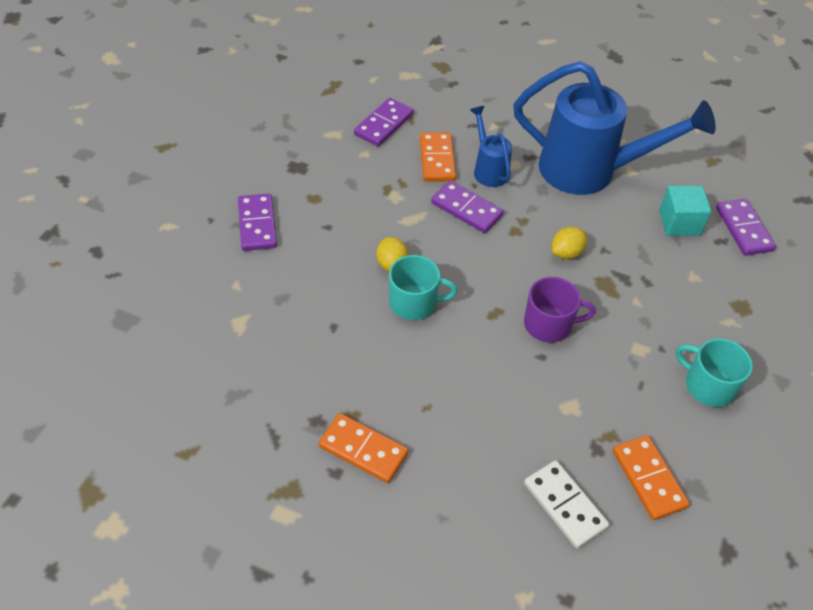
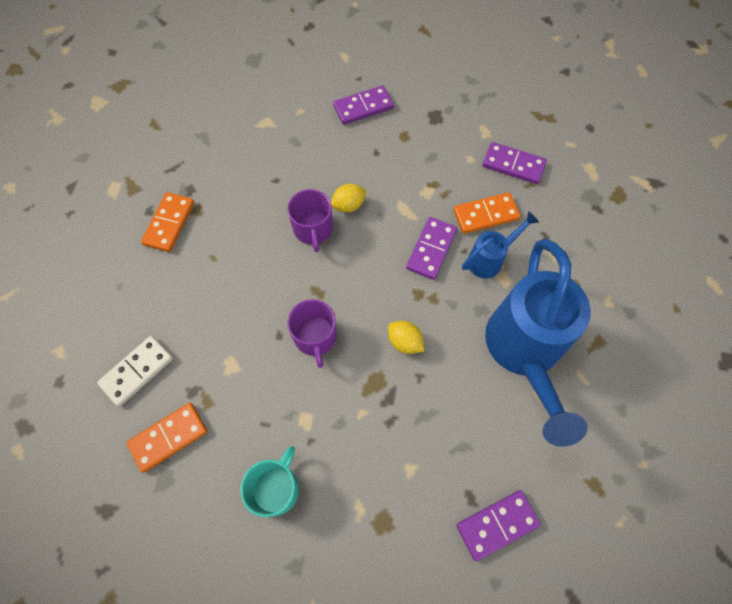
camera: 80 degrees right, 15 degrees up
turquoise mug [389,255,458,320] -> purple mug [287,189,333,252]
turquoise cube [659,186,711,236] -> none

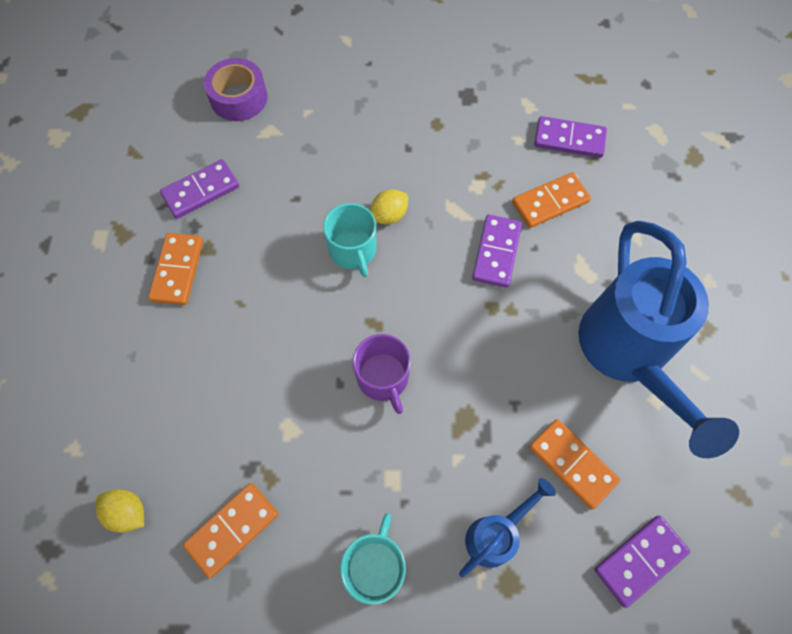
camera: 10 degrees left, 0 degrees up
white domino [97,336,173,406] -> none
purple mug [287,189,333,252] -> turquoise mug [323,203,376,277]
purple domino [333,86,394,125] -> purple domino moved to [160,159,239,218]
yellow lemon [388,321,424,354] -> yellow lemon moved to [96,489,144,533]
blue watering can [462,211,539,278] -> blue watering can moved to [459,478,556,578]
none -> purple tape [204,58,267,121]
none -> orange domino [529,419,620,509]

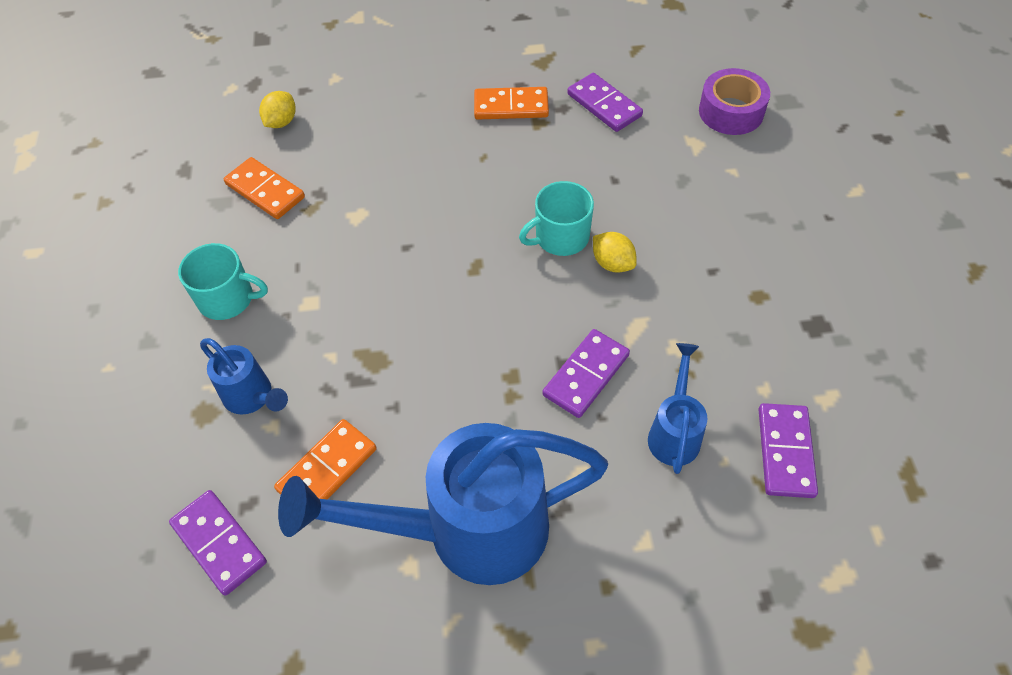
camera: 85 degrees right, 10 degrees down
purple mug [353,334,411,414] -> none
purple domino [472,215,522,288] -> purple domino turned 60 degrees counterclockwise [543,329,630,418]
orange domino [512,172,591,228] -> blue watering can [648,343,707,474]

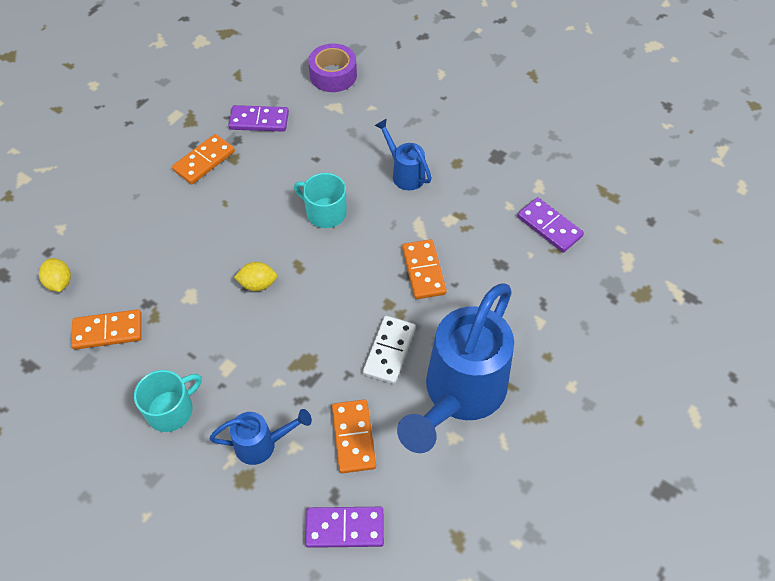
camera: 50 degrees left, 0 degrees up
turquoise mug [519,181,594,256] -> turquoise mug turned 105 degrees clockwise [294,173,347,228]
purple domino [543,329,630,418] -> orange domino [402,239,447,299]
yellow lemon [593,232,637,273] -> yellow lemon moved to [234,262,277,291]
blue watering can [648,343,707,474] -> blue watering can moved to [374,119,432,190]
none -> white domino [363,316,416,384]

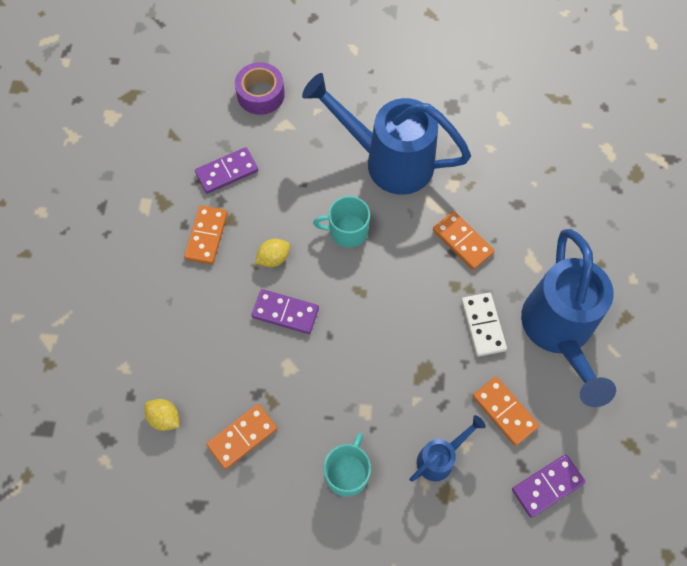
camera: 30 degrees left, 10 degrees up
yellow lemon [234,262,277,291] -> yellow lemon moved to [255,239,290,267]
blue watering can [374,119,432,190] -> blue watering can [302,73,471,195], size x2.13
purple domino [517,197,584,252] -> purple domino moved to [251,289,319,334]

